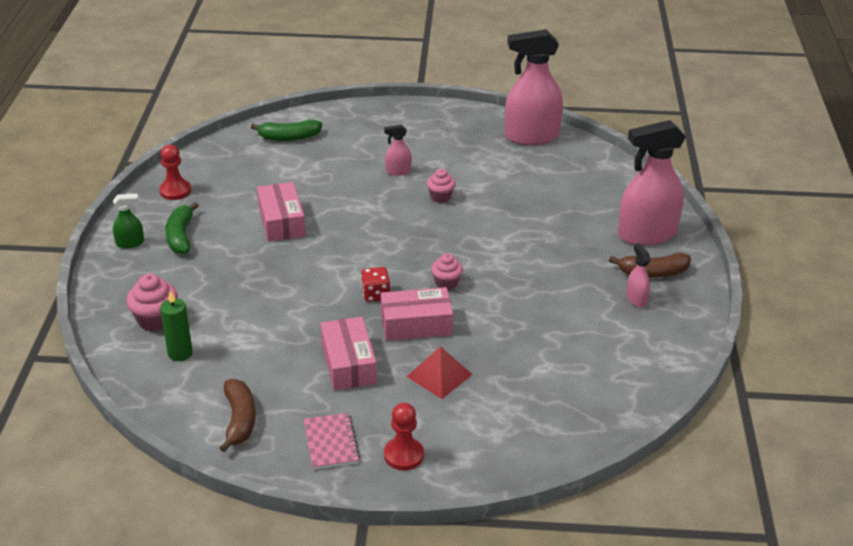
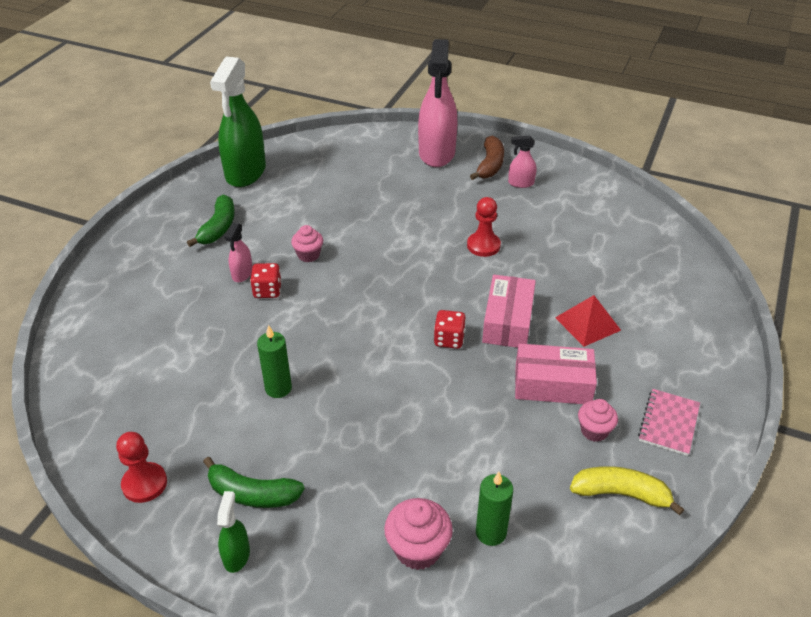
camera: 70 degrees left, 5 degrees up
brown banana [220,379,255,452] -> yellow banana [570,466,684,516]
green banana [251,119,322,141] -> green banana moved to [187,194,235,247]
pink box [257,182,306,242] -> green candle [257,325,292,398]
pink notebook [304,413,360,470] -> pink notebook turned 75 degrees counterclockwise [638,389,700,456]
red pawn [384,403,424,470] -> red pawn moved to [467,197,501,257]
pink cupcake [431,253,463,290] -> pink cupcake moved to [578,399,618,442]
pink spray bottle [505,29,563,145] -> green spray bottle [210,56,266,187]
none -> red dice [250,263,282,298]

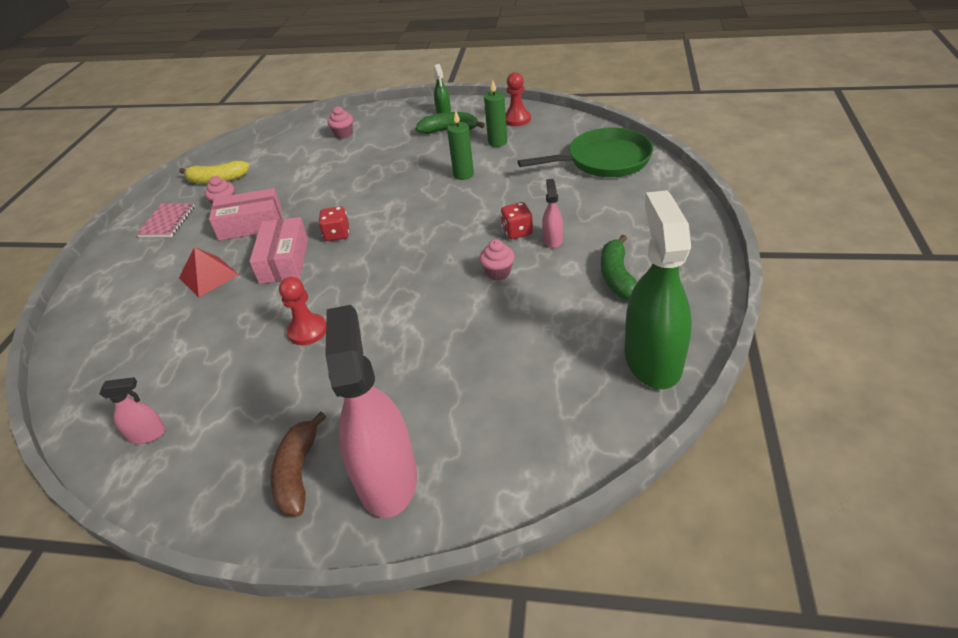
camera: 170 degrees right, 0 degrees up
pink cupcake [384,498,453,570] -> pink cupcake [328,106,353,139], size x0.66
green candle [476,472,513,546] -> green candle moved to [484,80,507,147]
pink spray bottle [508,136,537,188] -> pink spray bottle moved to [99,377,166,444]
none -> green pan [518,127,653,177]

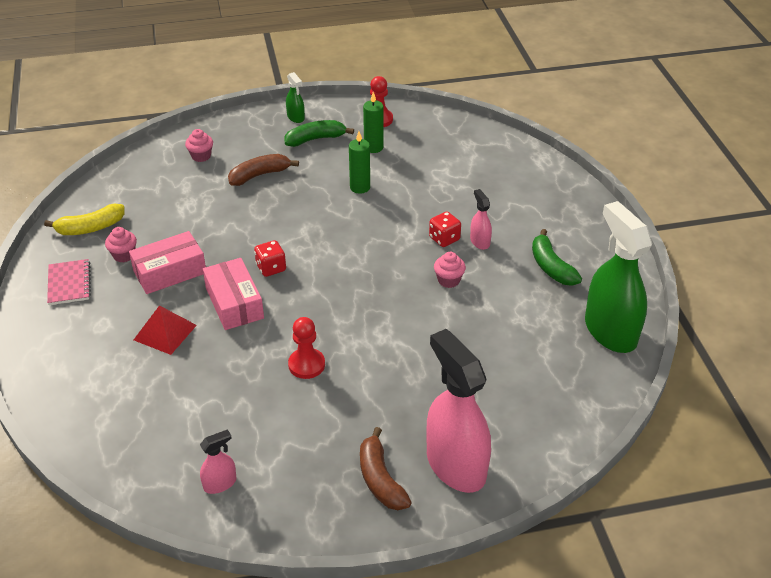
camera: 25 degrees left, 0 degrees up
green pan [518,127,653,177] -> none
none -> brown banana [228,154,299,186]

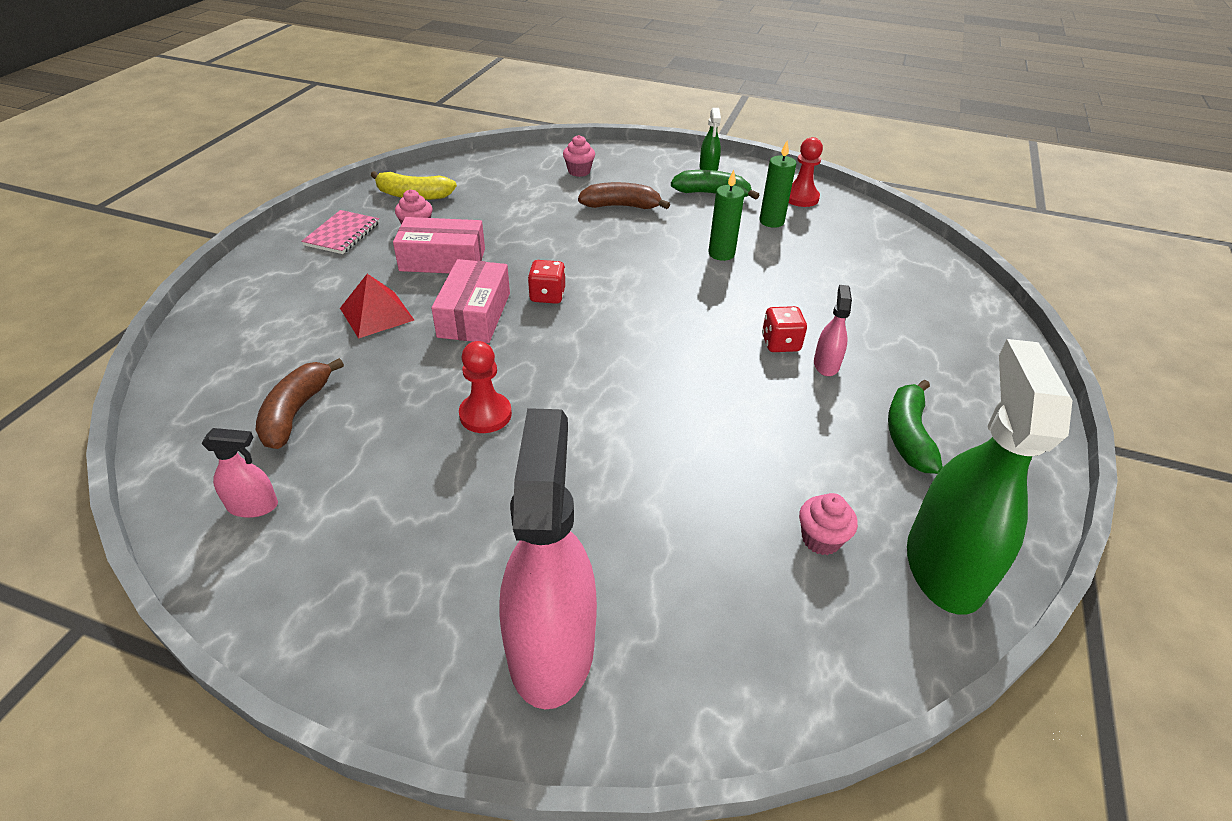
camera: 30 degrees right, 0 degrees up
brown banana [360,427,412,510] -> brown banana moved to [256,358,344,449]
pink cupcake [434,252,466,288] -> pink cupcake moved to [799,493,858,555]

